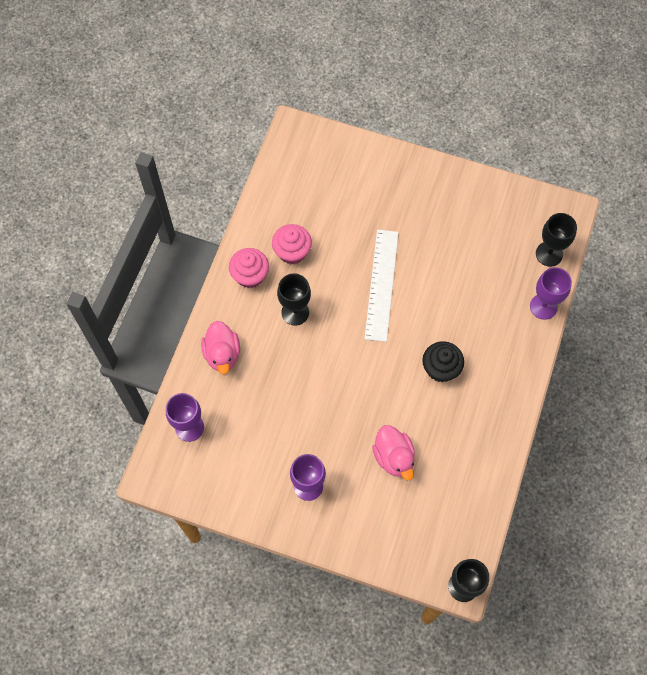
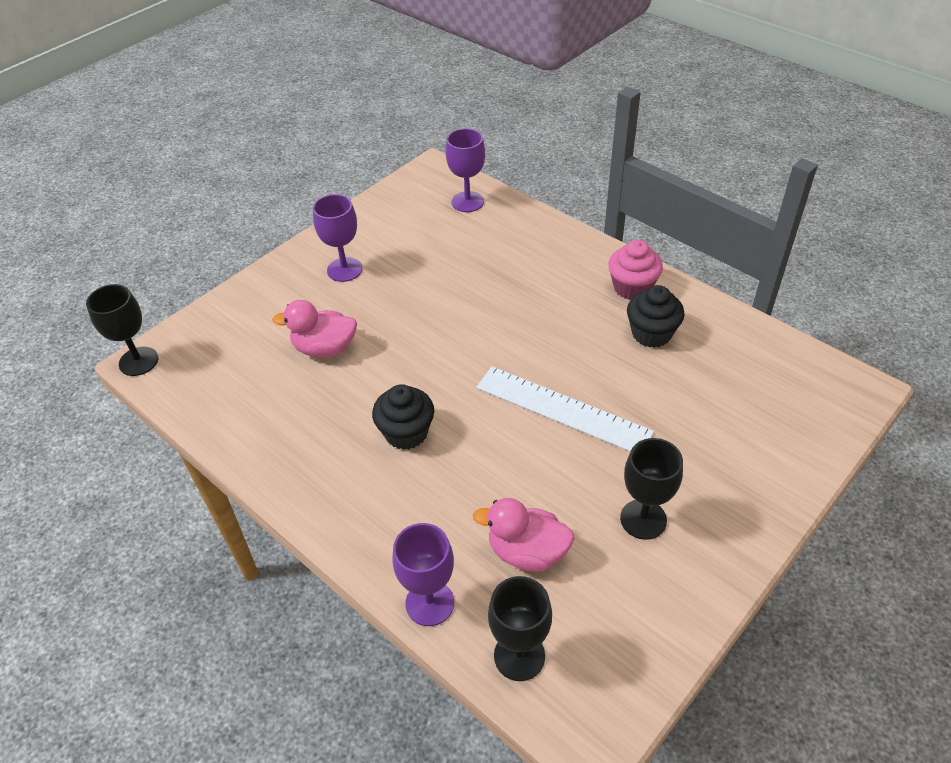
camera: 115 degrees right, 20 degrees down
pink duck [201,321,240,374] -> pink duck moved to [473,498,574,572]
pink cupcake [272,224,312,264] -> black cupcake [627,285,684,348]
black goblet [277,273,311,325] -> black goblet moved to [620,438,683,540]

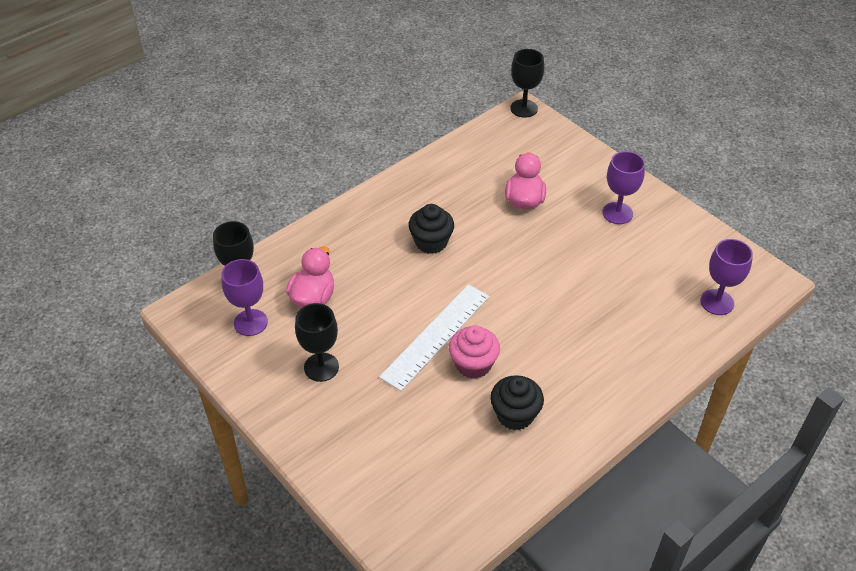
camera: 95 degrees right, 0 degrees up
purple goblet [392,523,454,626] -> purple goblet moved to [222,259,268,336]
pink cupcake [608,240,663,300] -> pink cupcake moved to [449,326,500,379]

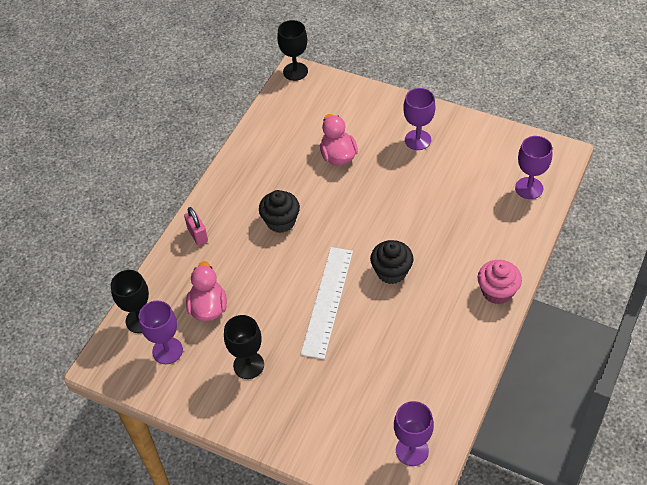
camera: 20 degrees left, 5 degrees up
pink cupcake [449,326,500,379] -> pink cupcake moved to [478,260,522,304]
black cupcake [490,375,544,430] -> black cupcake moved to [370,240,413,284]
none -> pink padlock [184,207,208,246]
none -> purple goblet [394,401,434,466]

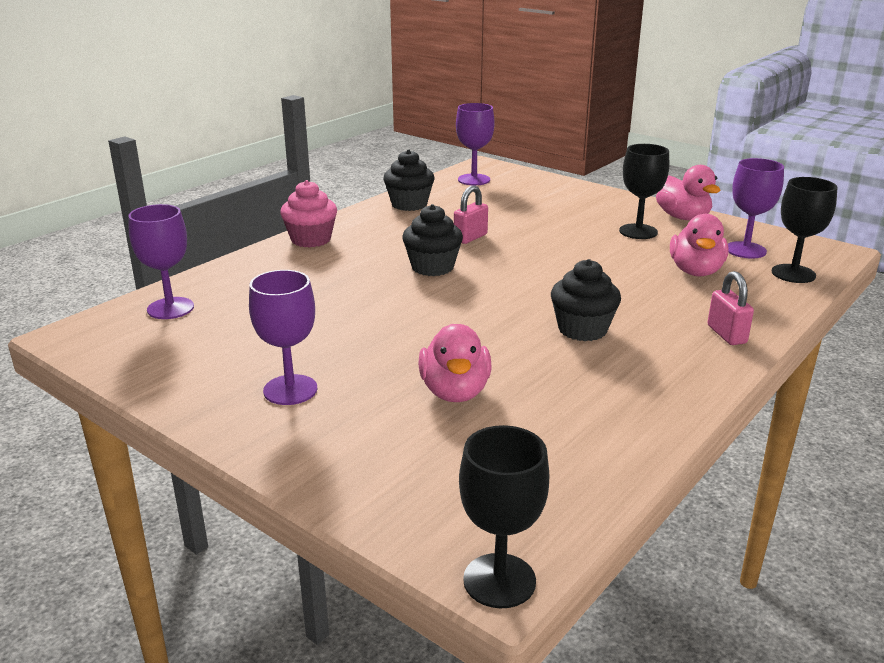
camera: 170 degrees left, 25 degrees down
white ruler [300,247,353,359] -> none
none -> black cupcake [383,149,435,211]
none -> pink padlock [454,185,488,244]
none -> pink duck [656,165,721,220]

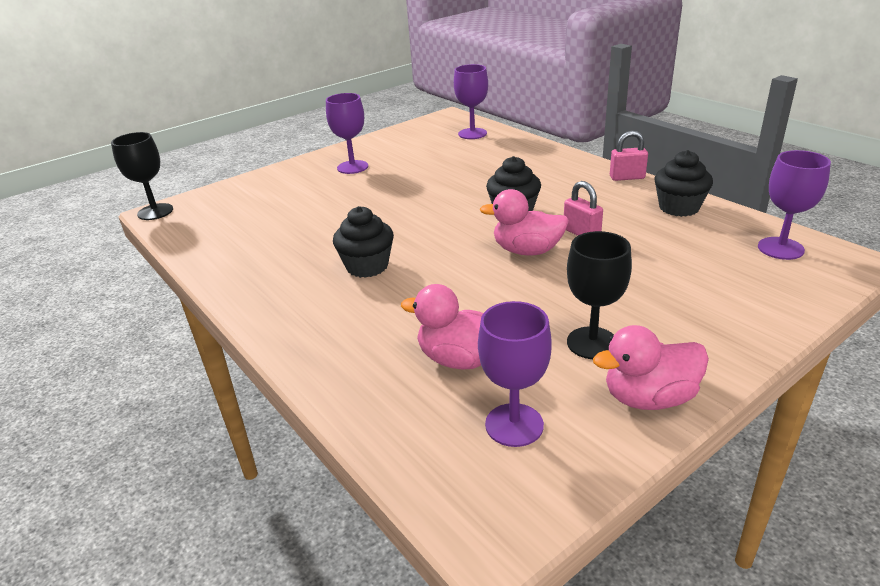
camera: 105 degrees right, 5 degrees up
pink cupcake [280,180,337,248] -> none
pink duck [418,324,492,402] -> pink duck moved to [480,189,569,256]
pink padlock [708,271,754,345] -> pink padlock moved to [610,131,648,181]
black goblet [772,177,838,283] -> none

